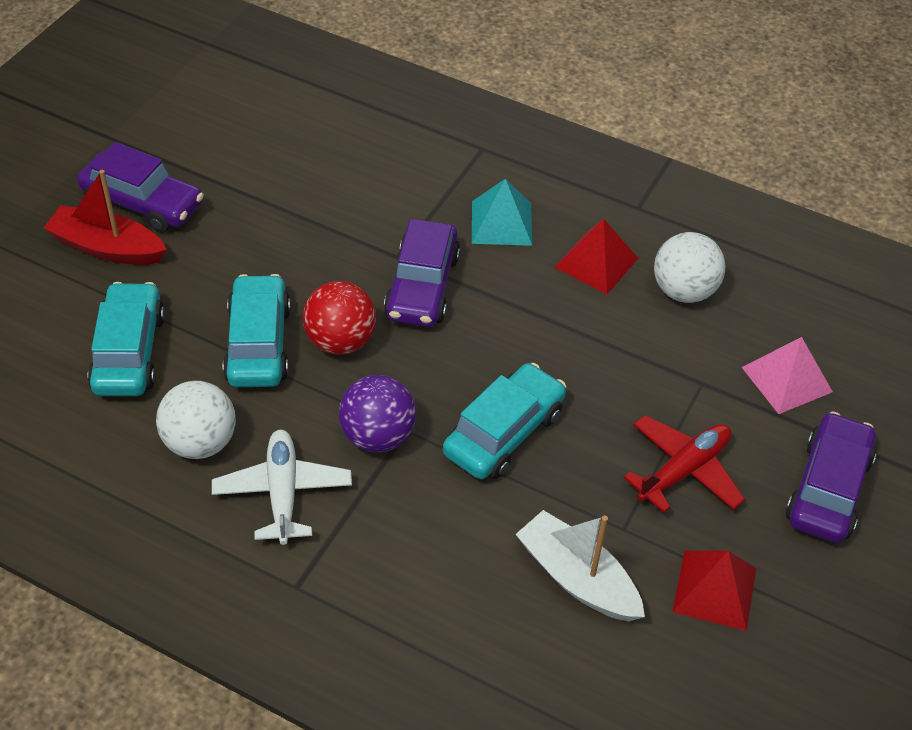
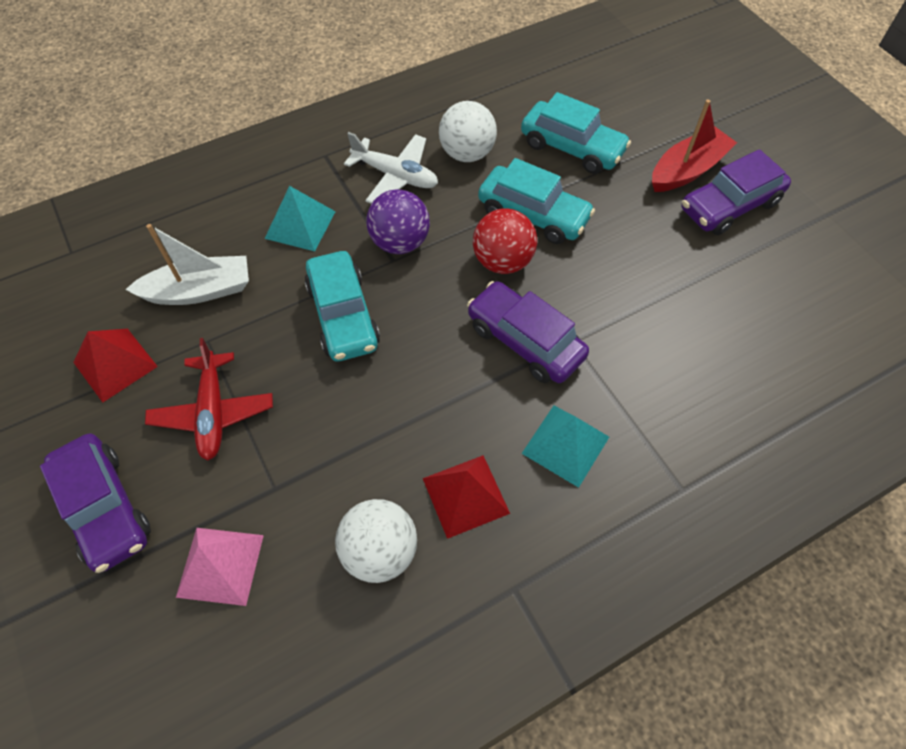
camera: 125 degrees right, 10 degrees up
none -> turquoise pyramid [264,186,336,251]

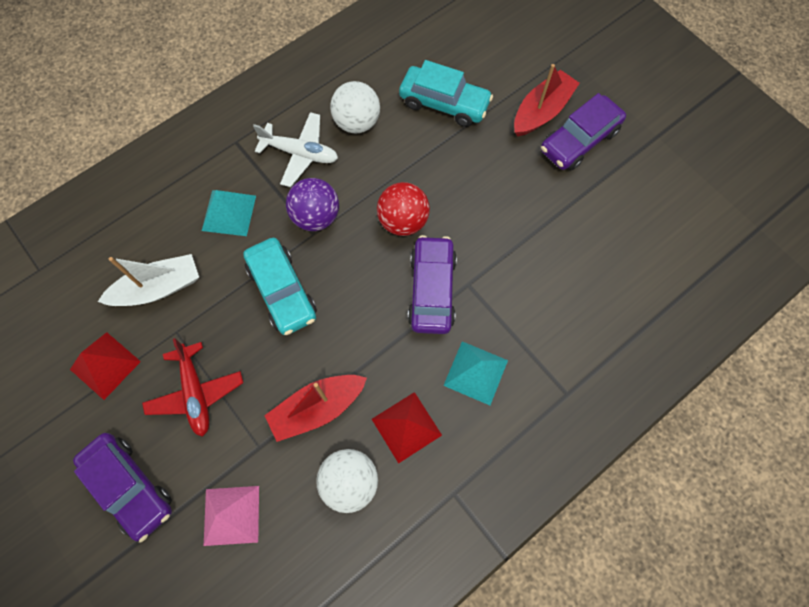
camera: 10 degrees left, 10 degrees up
purple car [467,281,589,383] -> purple car turned 60 degrees clockwise [408,235,457,334]
turquoise car [478,158,595,244] -> none
none -> red boat [264,375,367,442]

